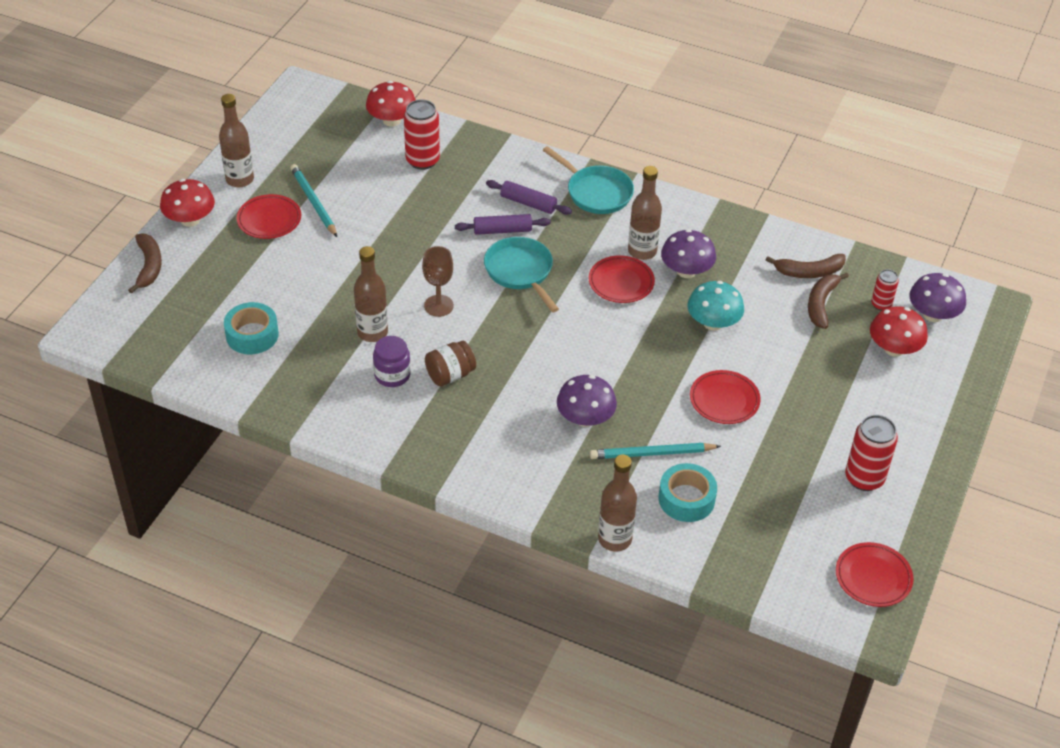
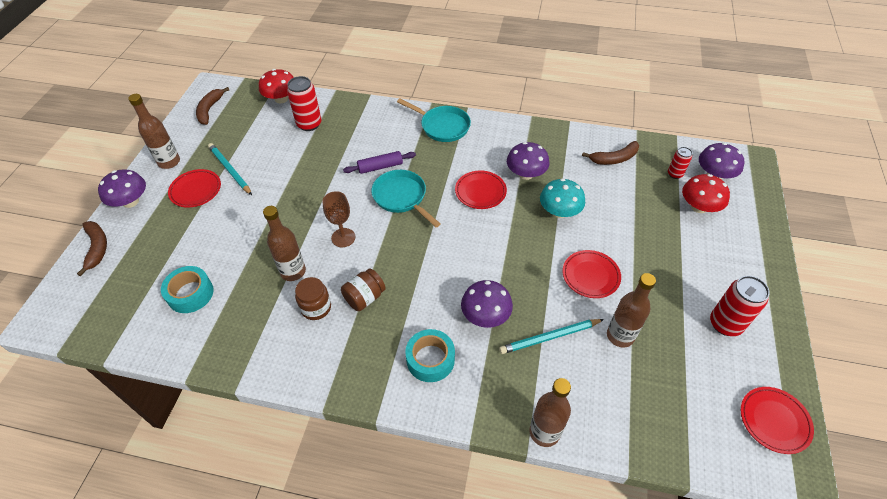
camera: 10 degrees left, 5 degrees up
red mushroom [160,179,215,227] -> purple mushroom [98,169,146,208]
purple jar [373,336,411,387] -> brown jar [295,277,331,320]
purple rolling pin [486,180,572,215] -> none
brown bottle [628,166,662,260] -> brown bottle moved to [607,273,656,347]
turquoise tape [658,463,717,522] -> turquoise tape moved to [405,329,455,382]
brown banana [808,273,849,329] -> brown banana moved to [196,87,230,125]

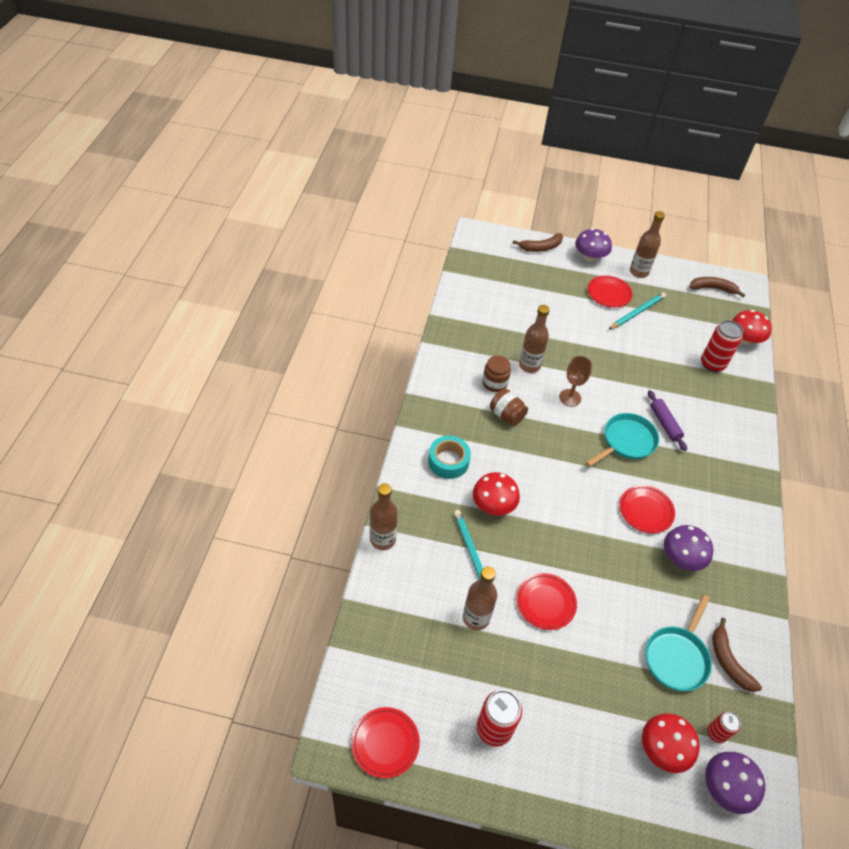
camera: 85 degrees right, 0 degrees up
turquoise tape [161,266,213,313] -> none
turquoise pan [397,98,471,142] -> turquoise pan moved to [646,594,712,691]
purple mushroom [461,280,513,328] -> red mushroom [473,472,520,516]
turquoise mushroom [540,178,585,218] -> none

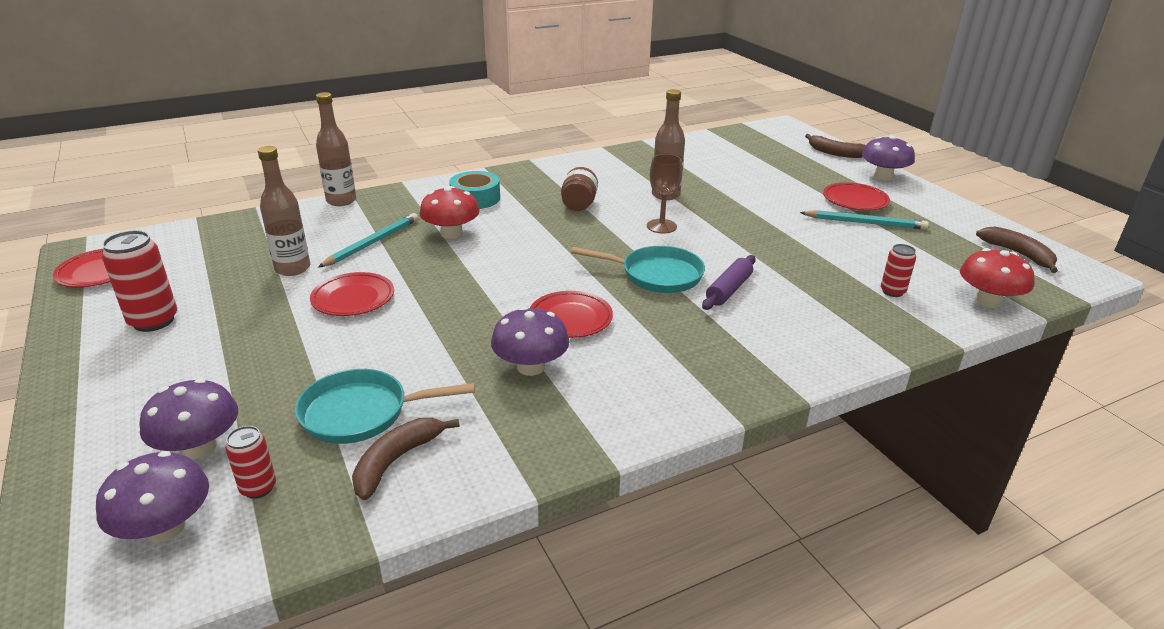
camera: 55 degrees right, 20 degrees down
brown jar [482,355,511,392] -> none
brown bottle [630,211,665,278] -> none
red mushroom [642,713,700,773] -> purple mushroom [140,378,238,459]
red can [701,320,743,372] -> red can [881,244,916,297], size x0.58

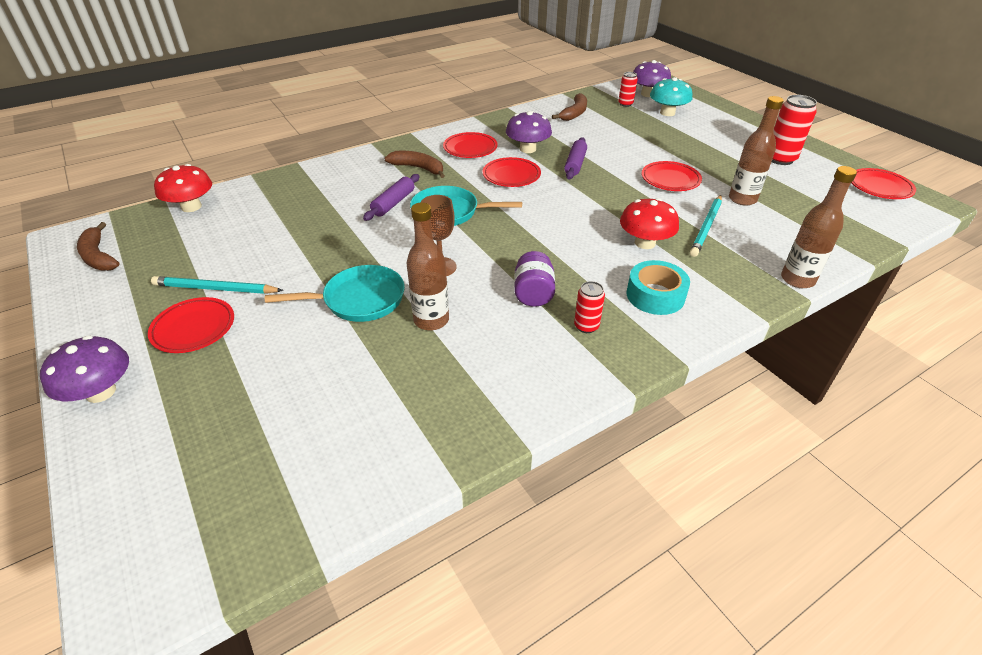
camera: 175 degrees right, 10 degrees up
purple mushroom [140,378,238,459] -> turquoise mushroom [650,77,692,116]
turquoise pan [295,369,475,444] -> turquoise pan moved to [265,265,405,322]
brown jar [561,167,598,211] -> purple jar [514,251,555,307]
brown banana [805,134,866,158] -> brown banana moved to [384,151,445,178]
red can [881,244,916,297] -> red can moved to [574,281,605,333]
none -> red plate [443,132,498,158]
none -> purple rolling pin [564,137,587,179]

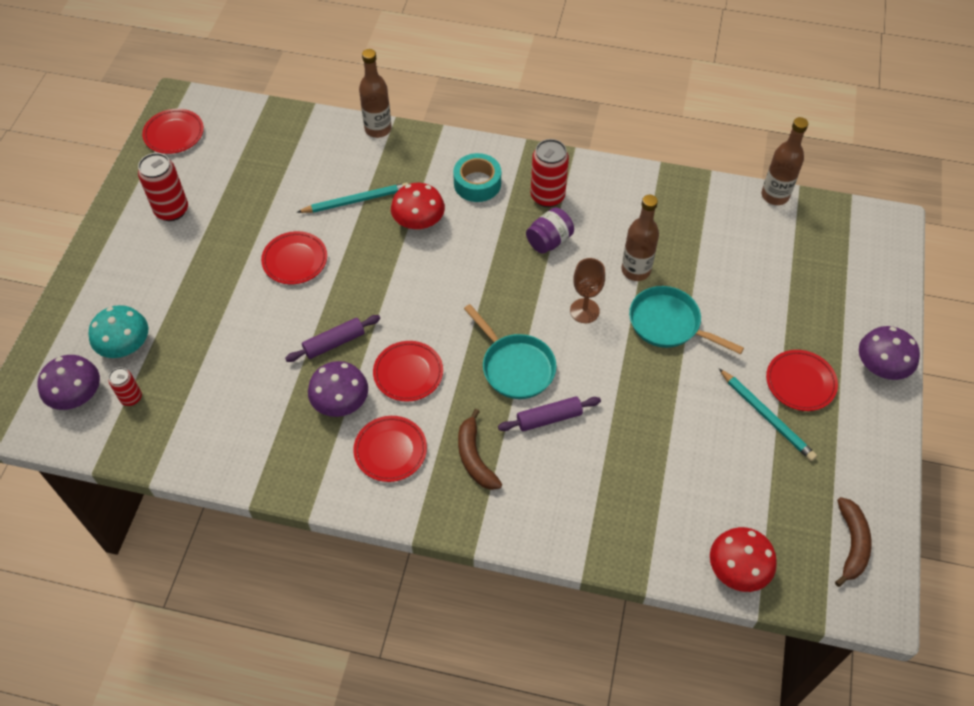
camera: 135 degrees left, 15 degrees up
brown banana [552,93,587,121] -> none
red can [574,281,605,333] -> red can [531,139,569,207], size x1.74
brown bottle [729,96,784,206] -> brown bottle moved to [761,117,808,205]

